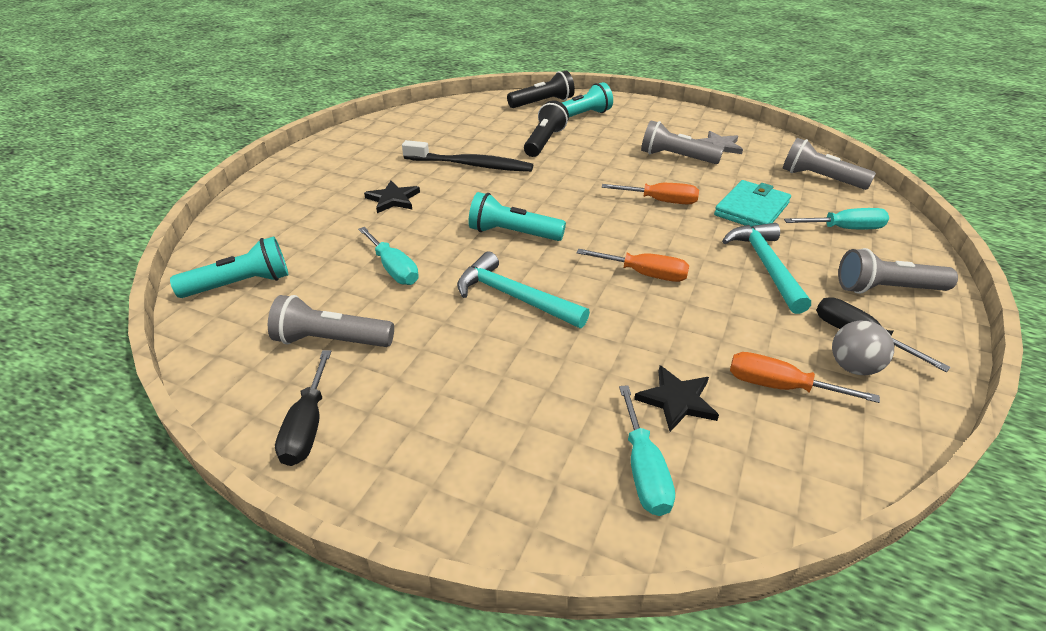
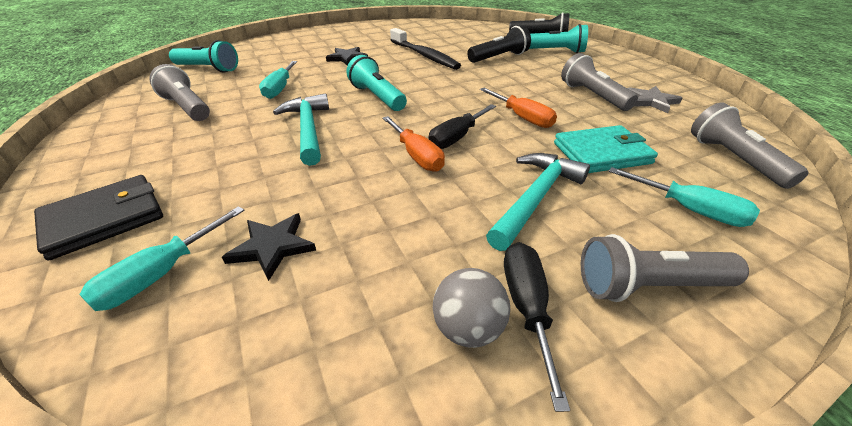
camera: 40 degrees right, 0 degrees up
black screwdriver [275,350,331,466] -> black screwdriver moved to [428,104,496,149]
orange screwdriver [730,352,880,403] -> none
grey flashlight [838,248,958,294] -> grey flashlight turned 45 degrees counterclockwise [581,234,749,302]
none -> black wallet [34,175,163,260]

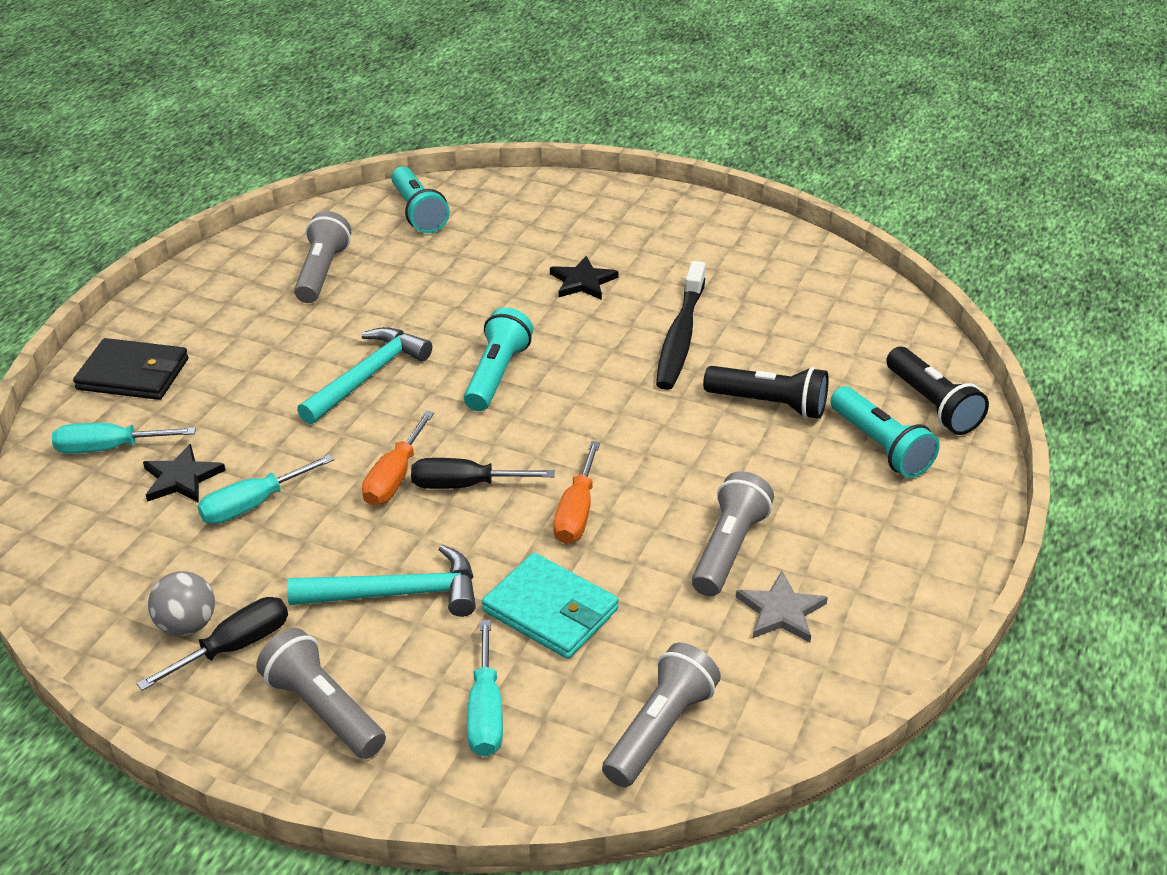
camera: 50 degrees right, 0 degrees up
turquoise screwdriver [259,61,297,99] -> turquoise screwdriver moved to [197,454,334,524]

